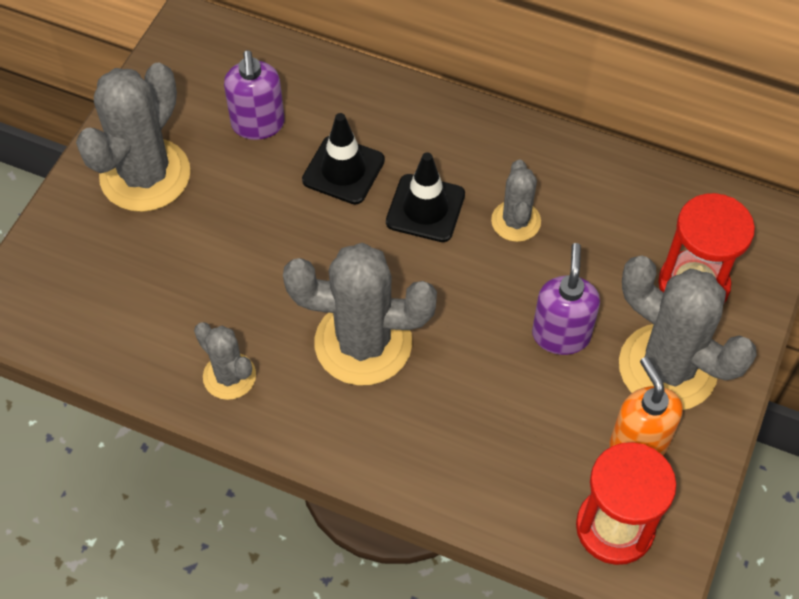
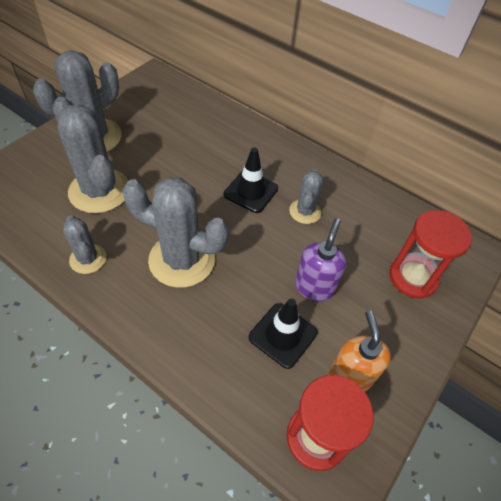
camera: 10 degrees right, 5 degrees down
purple soap dispenser [224,50,285,140] -> none
black traffic cone [302,113,385,204] -> black traffic cone moved to [249,298,317,369]
grey cactus [619,256,757,410] -> grey cactus moved to [53,97,128,213]

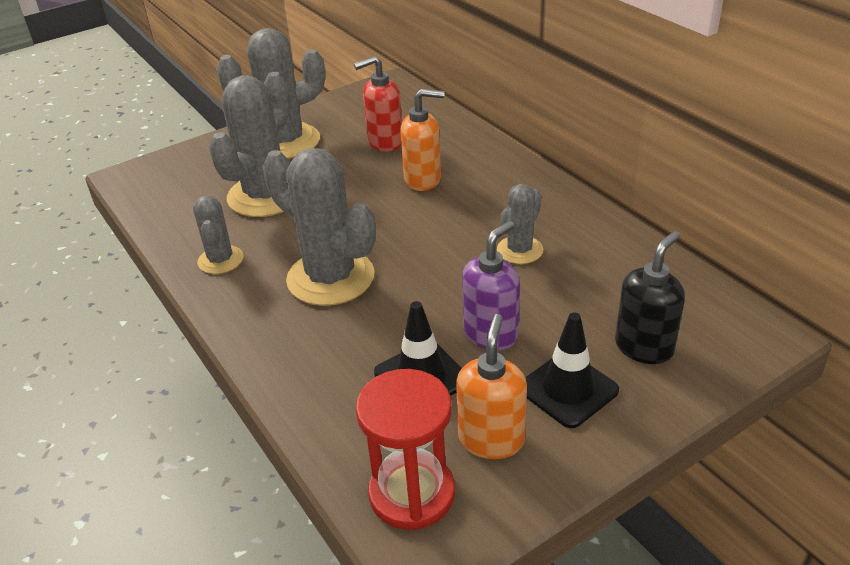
camera: 25 degrees right, 15 degrees down
grey cactus [53,97,128,213] -> grey cactus turned 45 degrees clockwise [209,72,290,217]
black traffic cone [224,147,278,213] -> black traffic cone moved to [525,312,619,428]
red hourglass [389,210,472,298] -> black soap dispenser [615,231,685,364]
none -> red soap dispenser [354,56,402,152]
none -> orange soap dispenser [400,89,445,191]

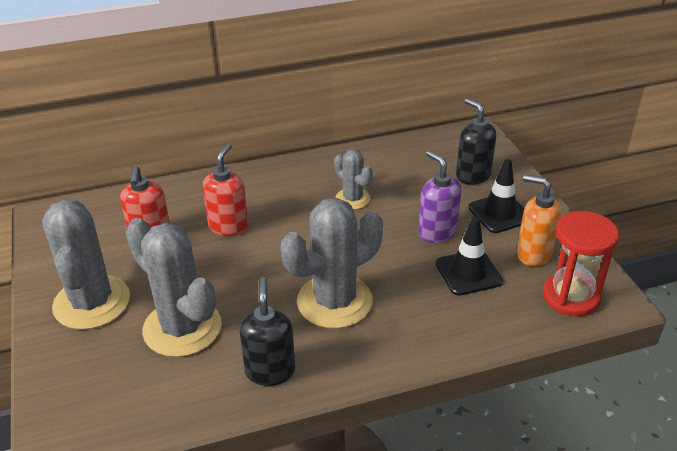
camera: 75 degrees left, 0 degrees up
grey cactus [193,195,244,274] -> black soap dispenser [240,277,295,386]
orange soap dispenser [400,89,445,191] -> red soap dispenser [203,143,248,236]

